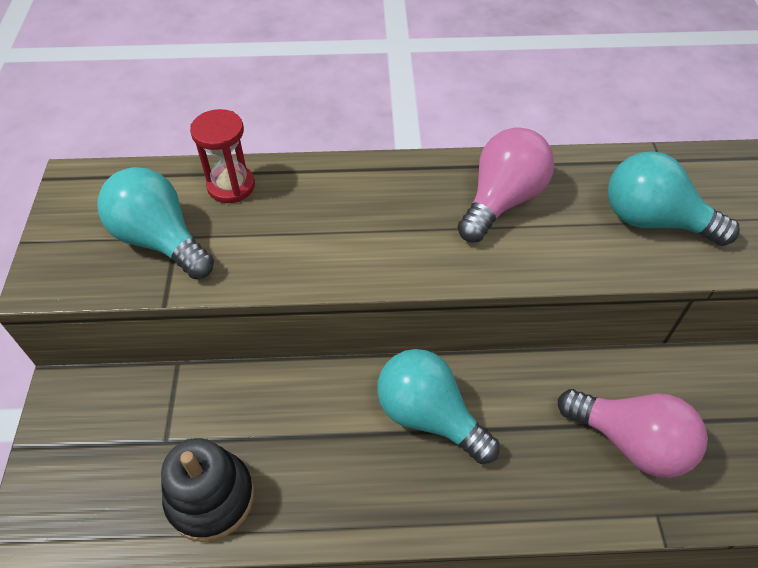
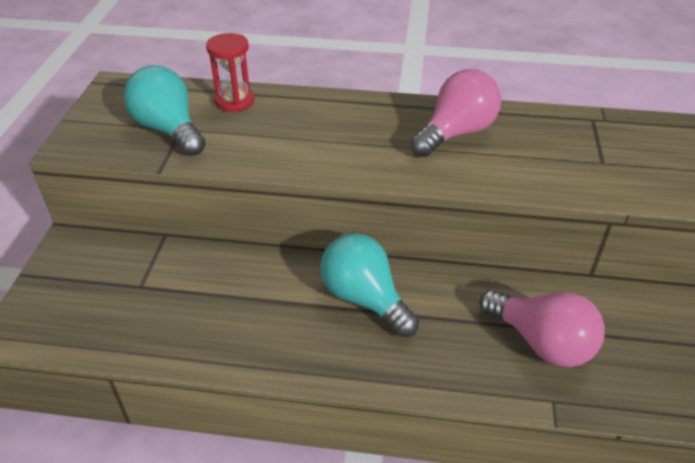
camera: 10 degrees right, 10 degrees down
black stacking toy [161,438,254,542] -> none
turquoise light bulb [608,151,740,246] -> none

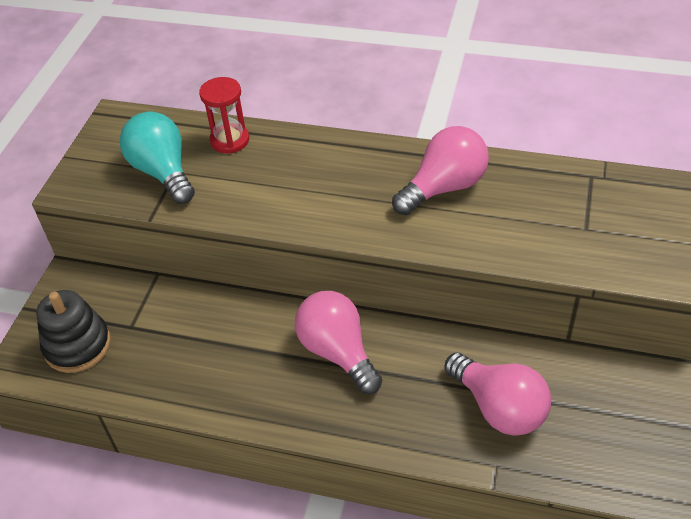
camera: 10 degrees right, 5 degrees up
turquoise light bulb [320,233,419,337] -> pink light bulb [295,291,382,394]
none -> black stacking toy [36,290,111,373]

